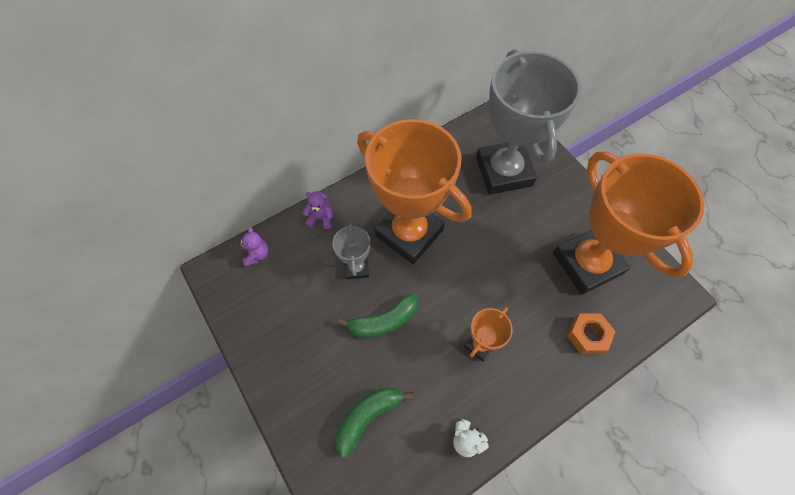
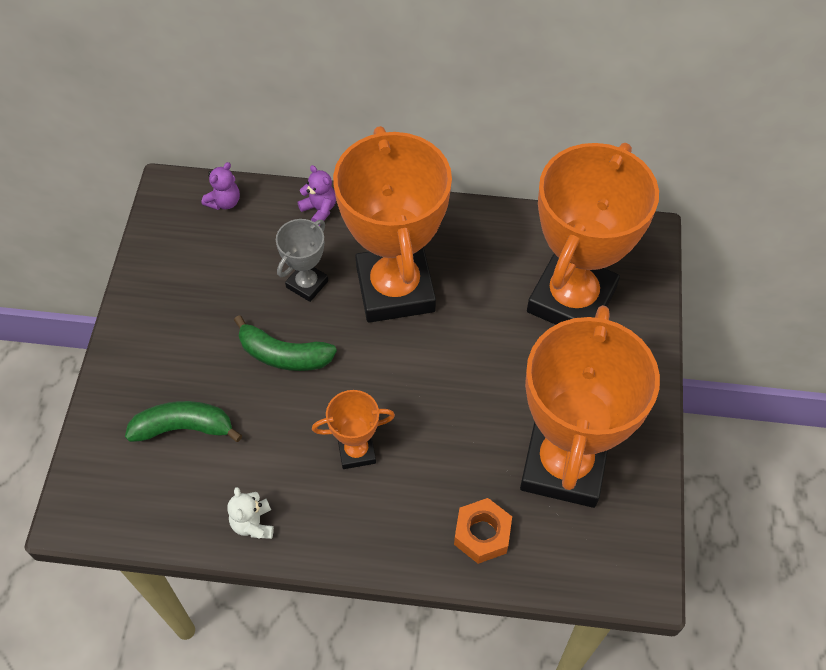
camera: 40 degrees right, 5 degrees down
grey trophy [476,49,581,194] -> orange trophy [527,143,659,325]

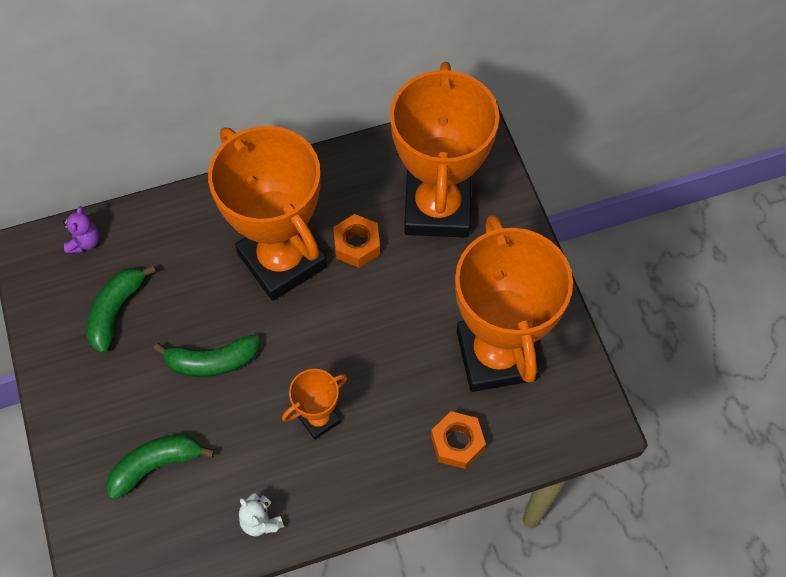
camera: 25 degrees left, 5 degrees up
grey trophy [276,219,328,302] -> none
purple teddy bear [298,165,336,226] -> none
none -> green banana [87,265,156,353]
none -> orange nut [334,214,380,268]

